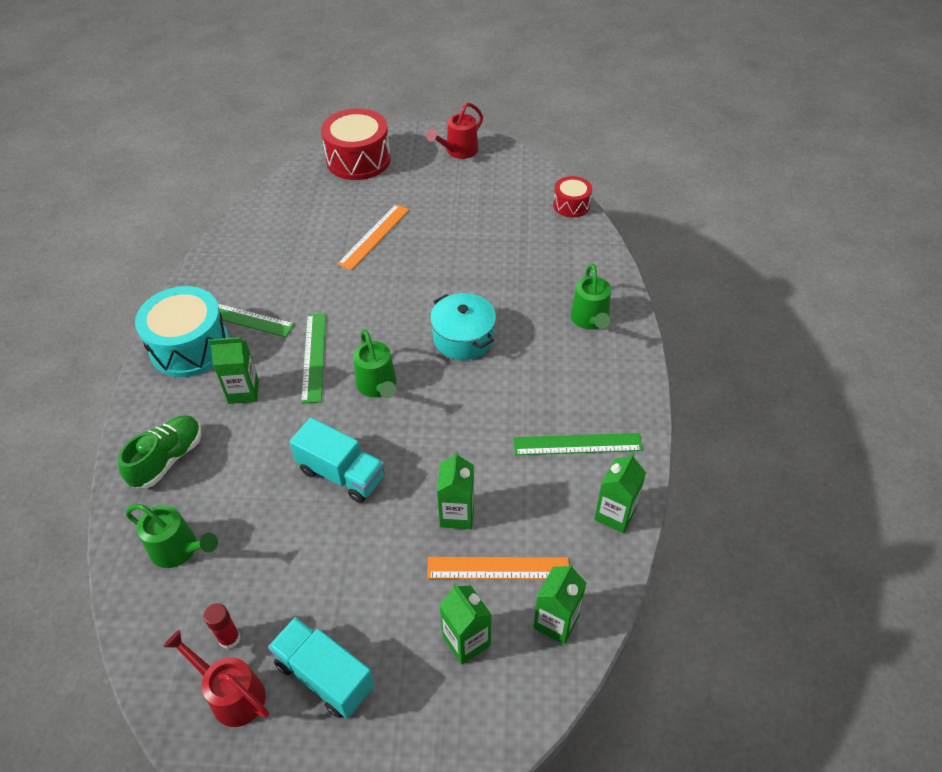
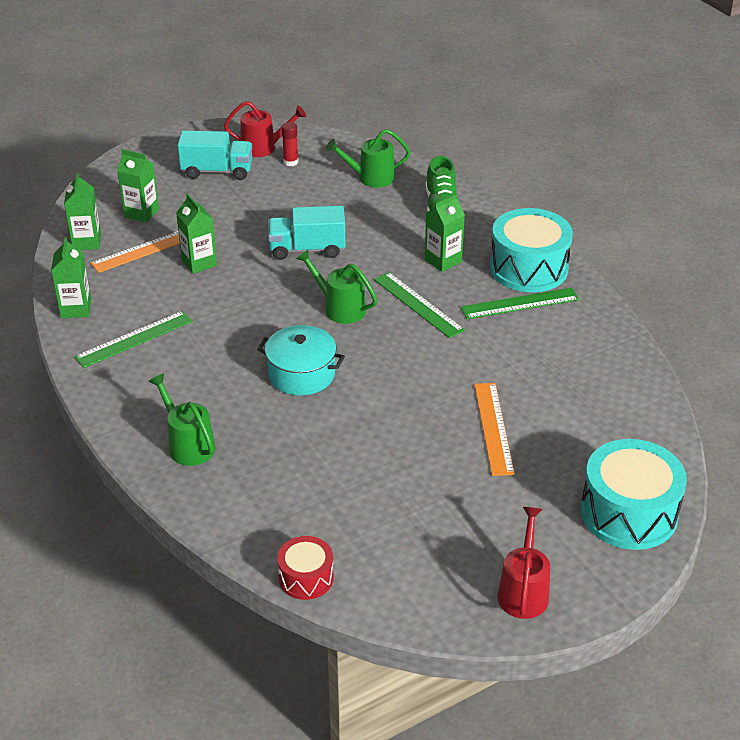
camera: 145 degrees right, 10 degrees down
red drum [321,108,391,180] -> turquoise drum [581,439,687,550]

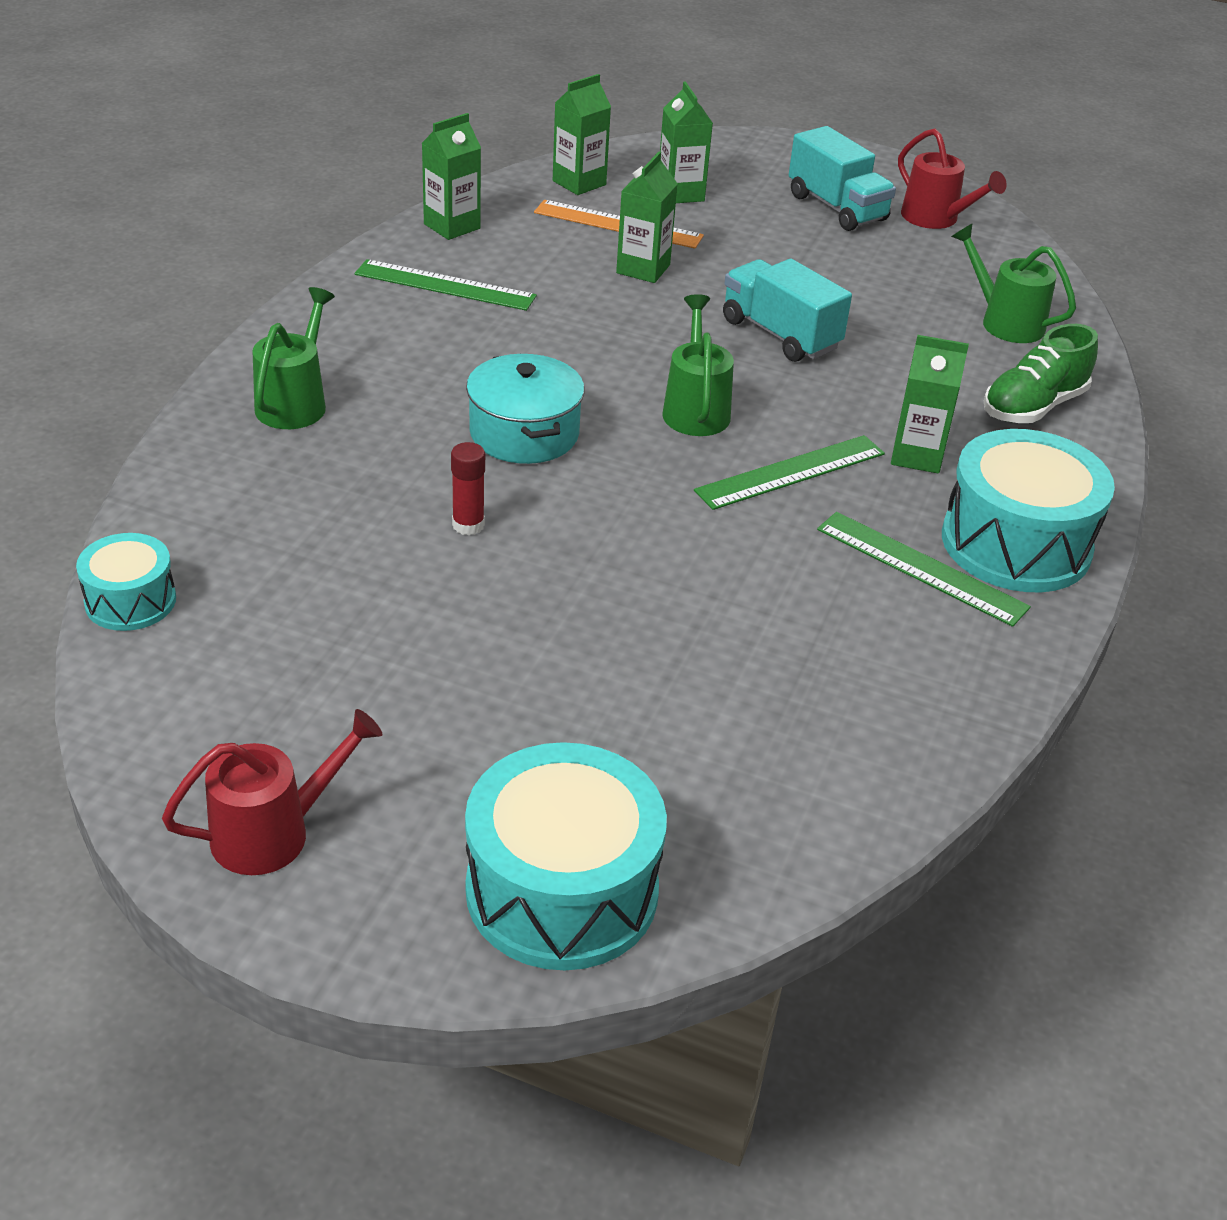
camera: 50 degrees right, 0 degrees up
red drum [277,536,334,600] -> turquoise drum [76,533,176,631]
red glue stick [281,122,298,166] -> red glue stick moved to [451,442,485,535]
green ruler [374,272,465,338] -> green ruler turned 45 degrees clockwise [694,435,885,510]
orange ruler [474,383,515,476] -> none

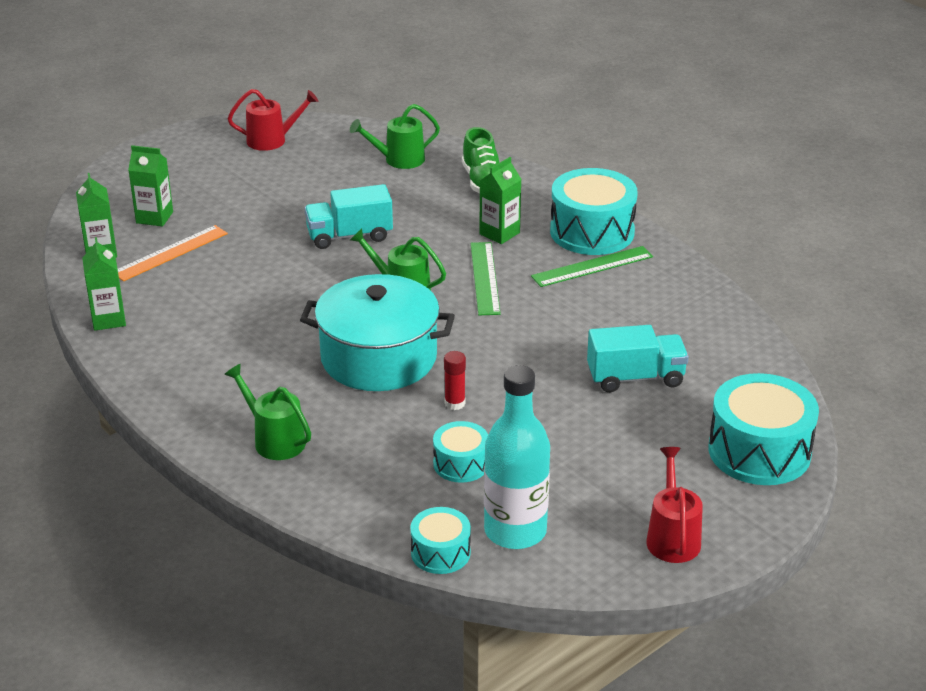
camera: 60 degrees left, 5 degrees down
green ruler [355,259,537,311] -> none
turquoise pot [466,354,584,464] -> turquoise pot [300,274,455,391], size x1.58
green carton [616,152,678,283] -> none
turquoise truck [789,126,896,231] -> turquoise truck moved to [587,325,689,392]
none -> turquoise drum [433,421,488,483]
none -> turquoise bottle [484,365,550,549]

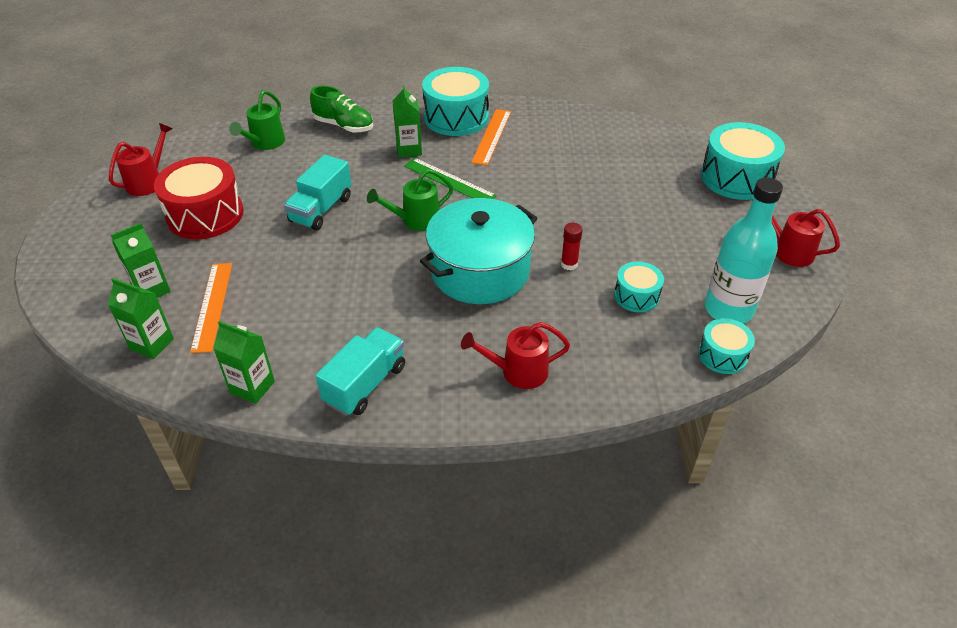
camera: 50 degrees left, 10 degrees up
green watering can [224,364,311,460] -> red watering can [461,322,570,389]
green ruler [531,246,653,287] -> orange ruler [471,109,511,166]
turquoise truck [587,325,689,392] -> turquoise truck moved to [316,327,405,416]
none -> red drum [154,157,244,240]

